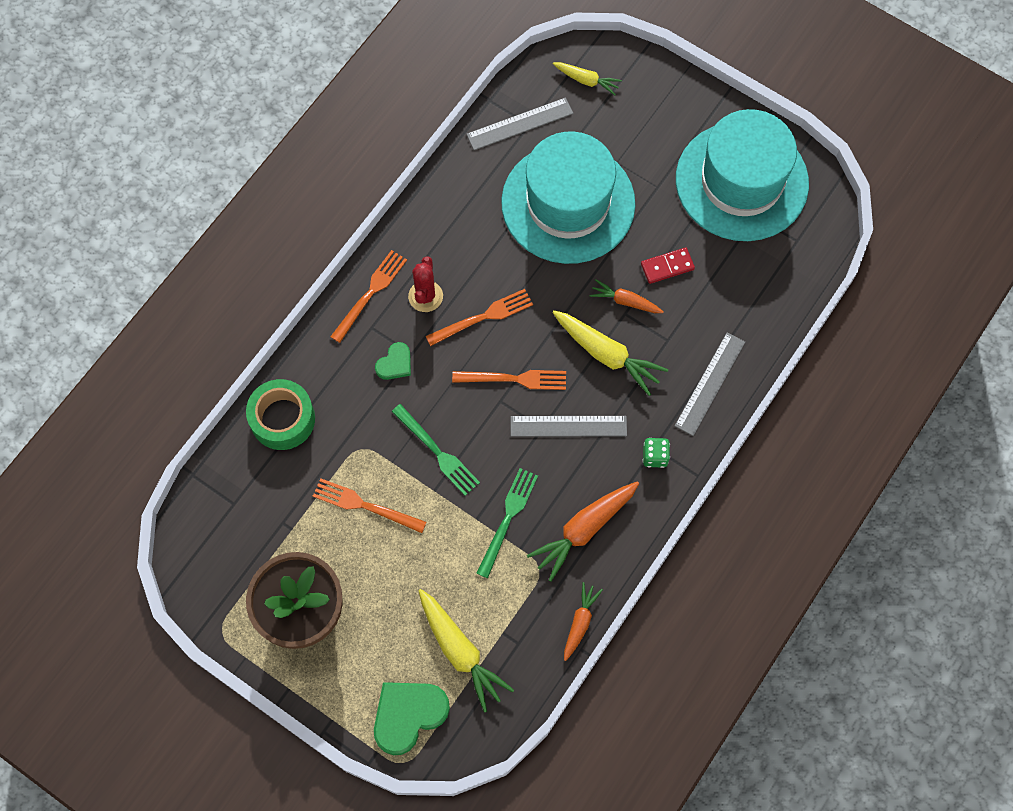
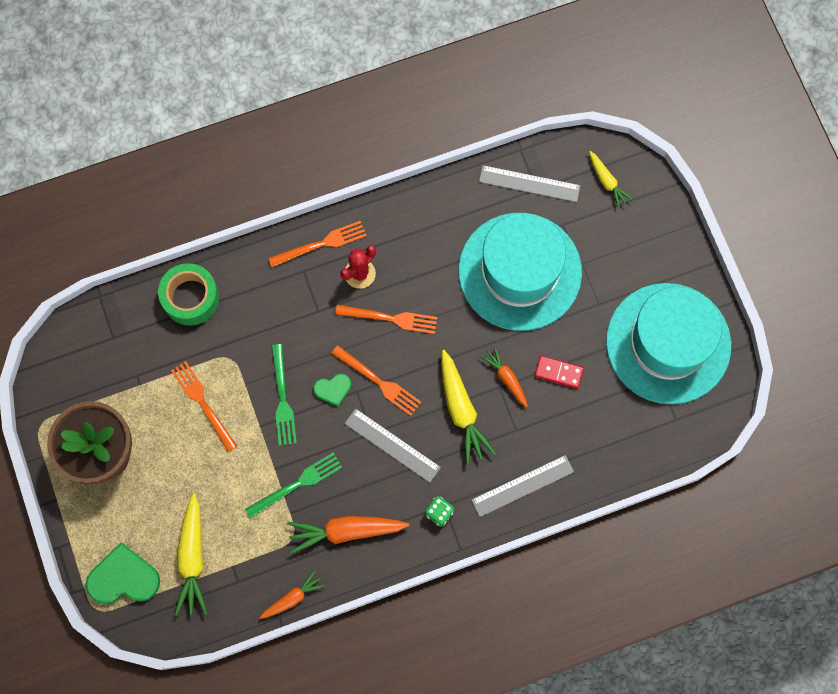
camera: 35 degrees right, 5 degrees up
green heart [375,342,411,380] -> green heart moved to [313,374,351,407]

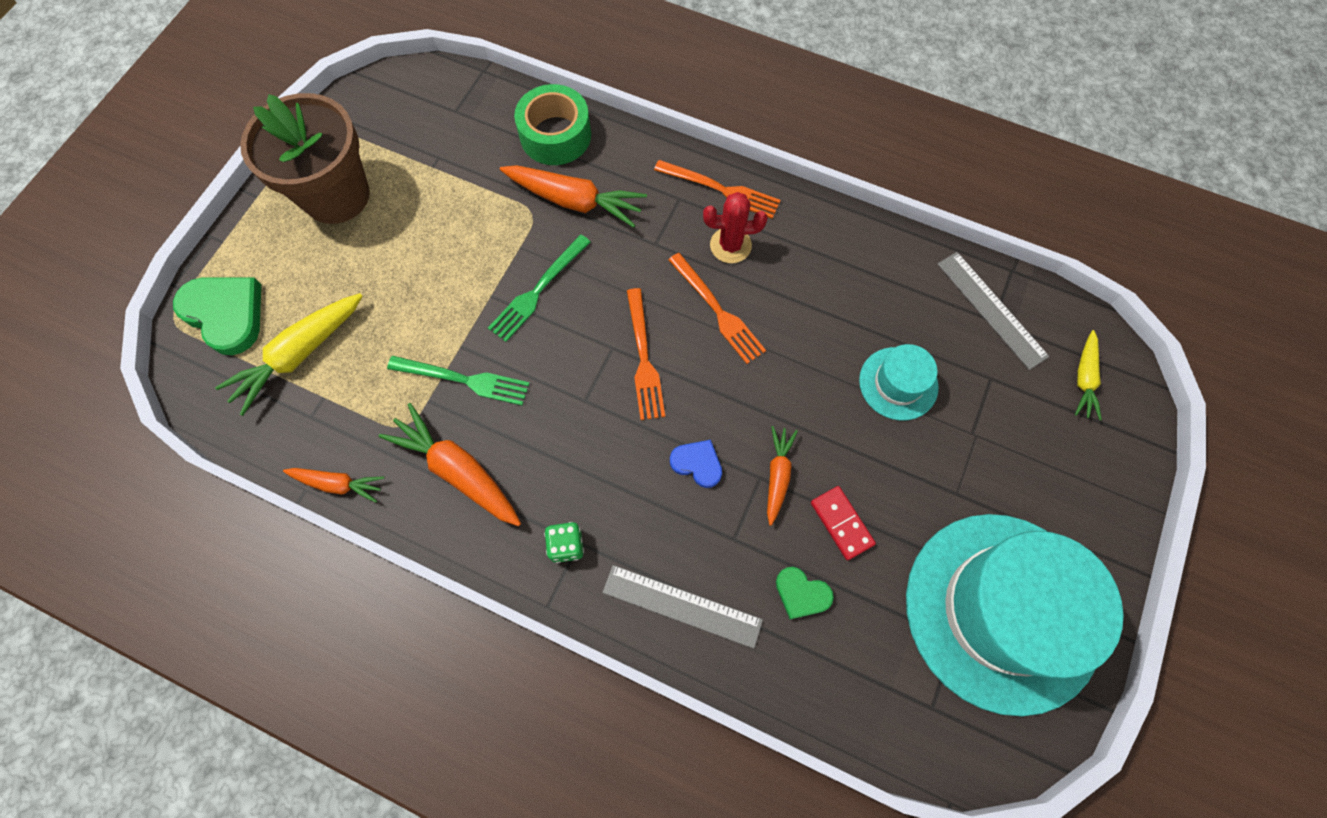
camera: 45 degrees right, 5 degrees down
orange fork [171,361,237,452] -> none
green heart [313,374,351,407] -> green heart moved to [776,567,834,619]
grey ruler [344,408,441,483] -> none
yellow carrot [441,350,496,464] -> blue heart [670,440,722,488]
turquoise hat [458,213,582,331] -> turquoise hat [859,344,939,421], size x0.45
none -> orange carrot [500,165,647,228]

